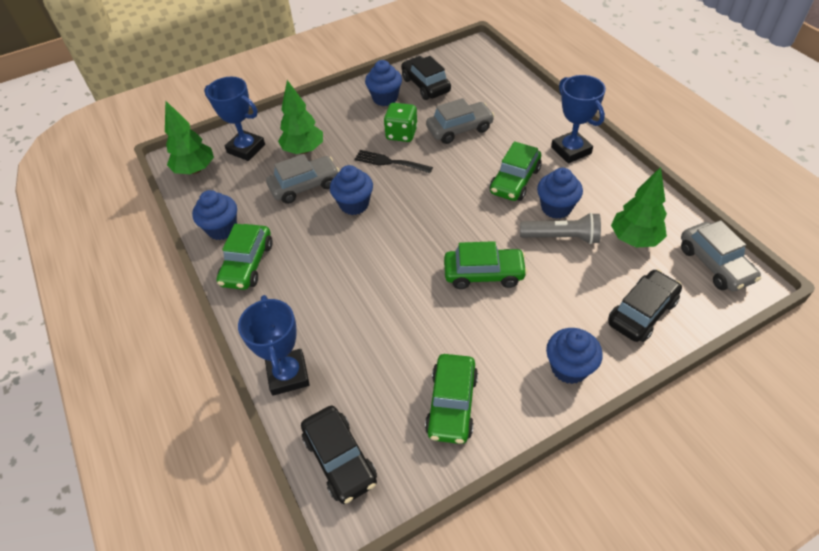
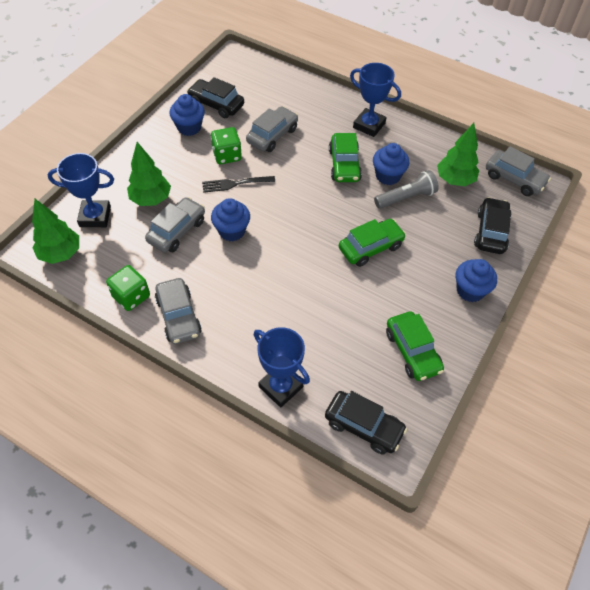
camera: 35 degrees left, 5 degrees up
blue cupcake [192,190,237,240] -> green dice [106,265,150,311]
green car [216,224,273,290] -> grey car [155,278,202,344]

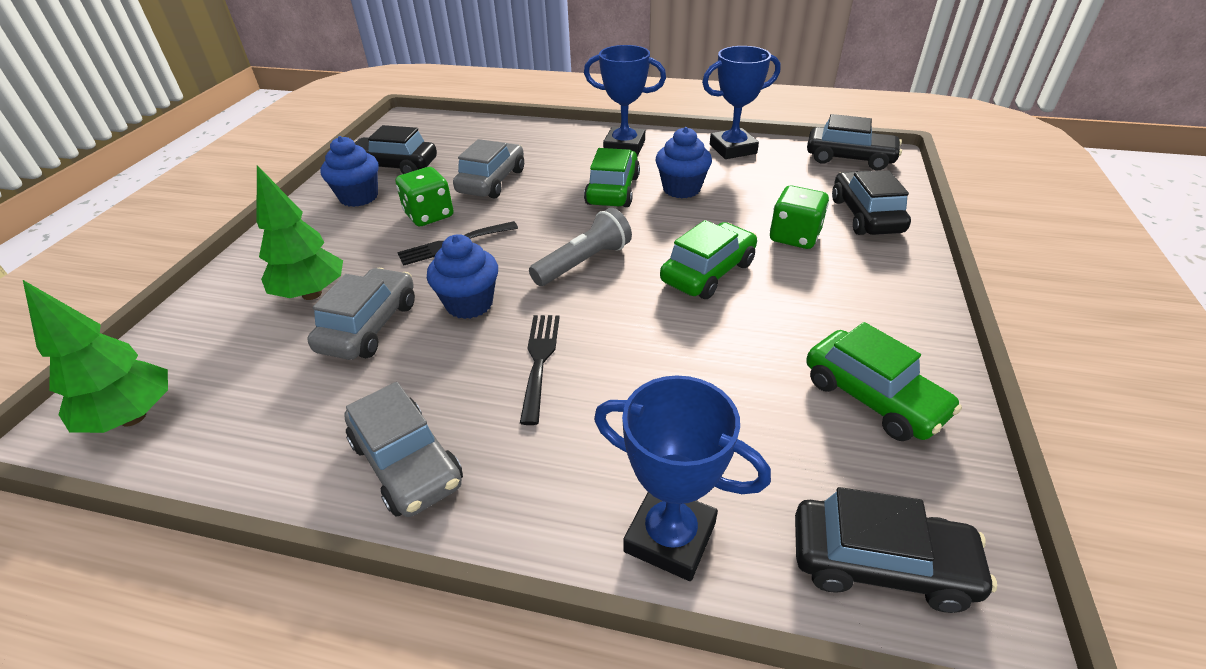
camera: 15 degrees left, 15 degrees down
blue trophy [48,153,114,227] -> blue trophy moved to [702,46,780,159]
green dice [106,265,150,311] -> green dice moved to [770,186,829,249]
green car [329,133,362,182] -> green car turned 150 degrees counterclockwise [584,148,640,207]
grey flashlight [374,170,439,209] -> grey flashlight moved to [529,208,632,286]
green tree [437,123,479,186] -> none
blue cupcake [456,259,497,302] -> none
grey car [486,147,551,196] -> black car [807,114,902,170]
none -> black fork [520,315,560,425]

